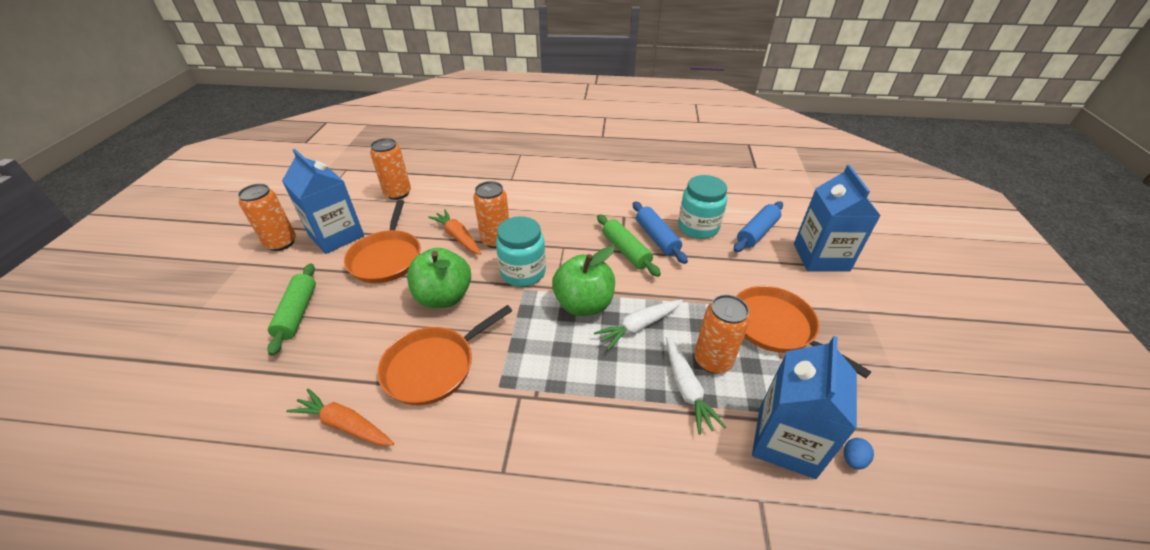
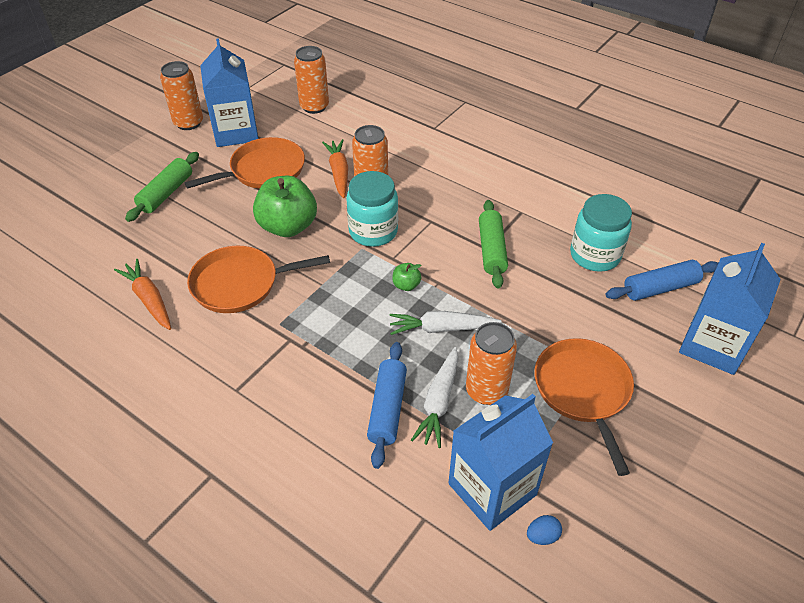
camera: 30 degrees right, 5 degrees up
orange pan [344,200,421,283] -> orange pan turned 150 degrees counterclockwise [185,137,305,189]
green apple [552,246,615,316] -> green apple [392,263,422,291], size x0.44
blue rolling pin [633,201,688,264] -> blue rolling pin moved to [367,342,407,469]

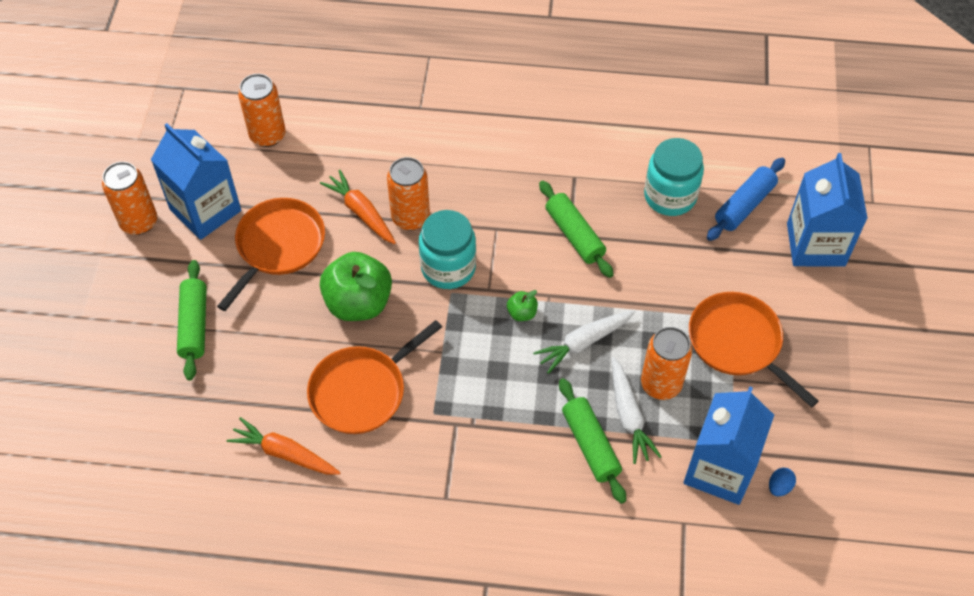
camera: 30 degrees left, 10 degrees up
blue rolling pin [367,342,407,469] -> green rolling pin [559,378,626,504]

